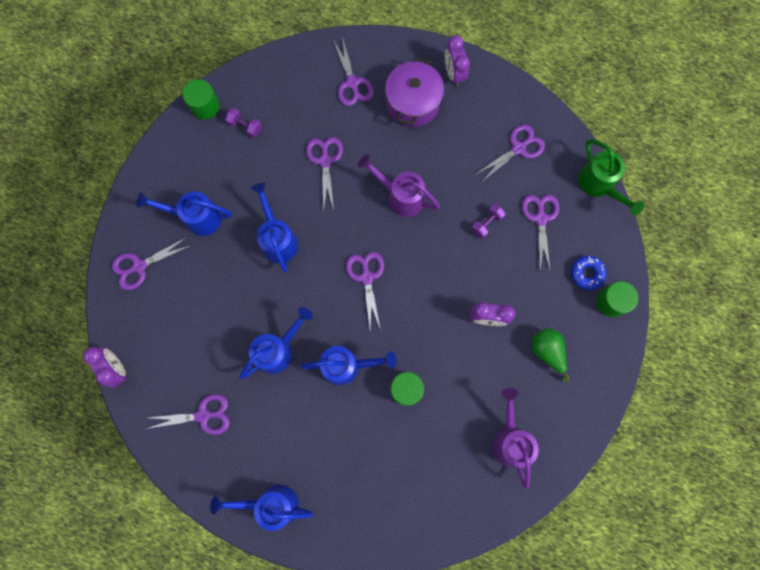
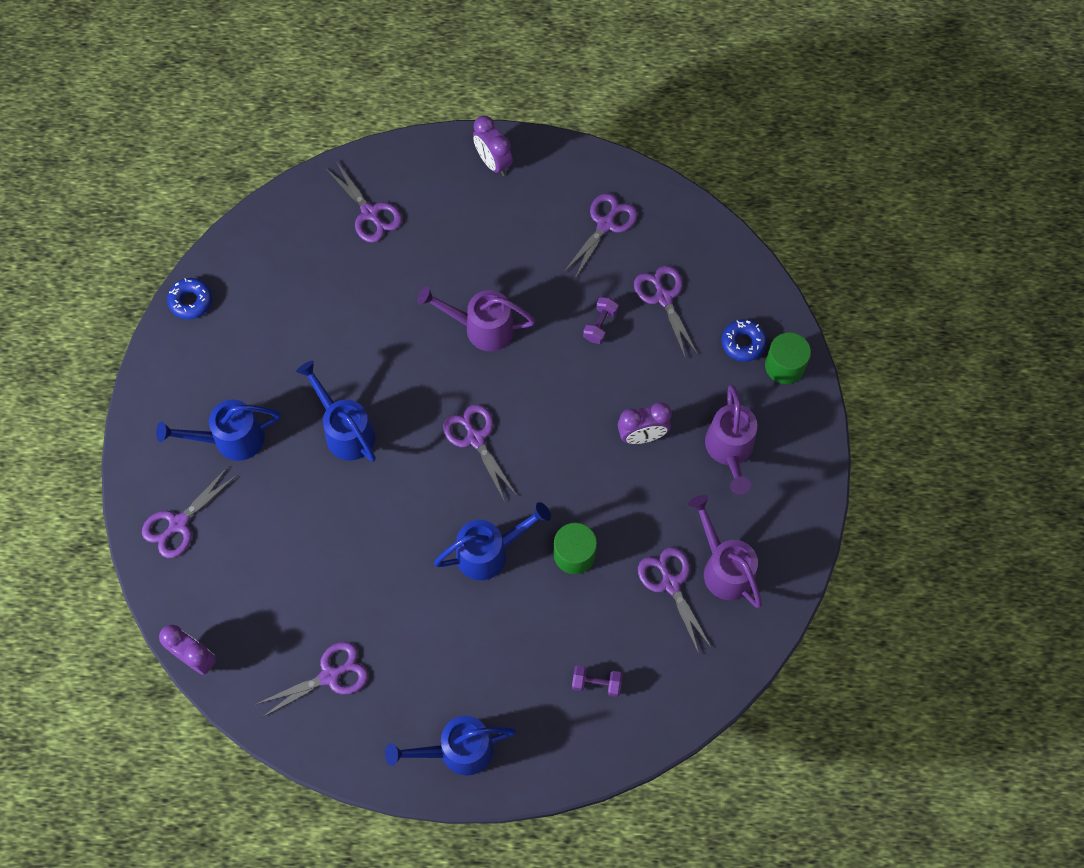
camera: 20 degrees left, 10 degrees down
green cylinder [182,79,220,120] -> blue donut [167,278,212,319]
purple dumbbell [225,108,262,138] -> purple dumbbell moved to [572,665,623,697]
blue watering can [239,307,313,379] -> none
purple scissors [306,137,343,211] -> purple scissors moved to [638,547,712,654]
purple pot [385,57,444,127] -> none
green pear [532,328,570,382] -> purple watering can [705,385,757,495]
green watering can [578,139,644,215] -> none

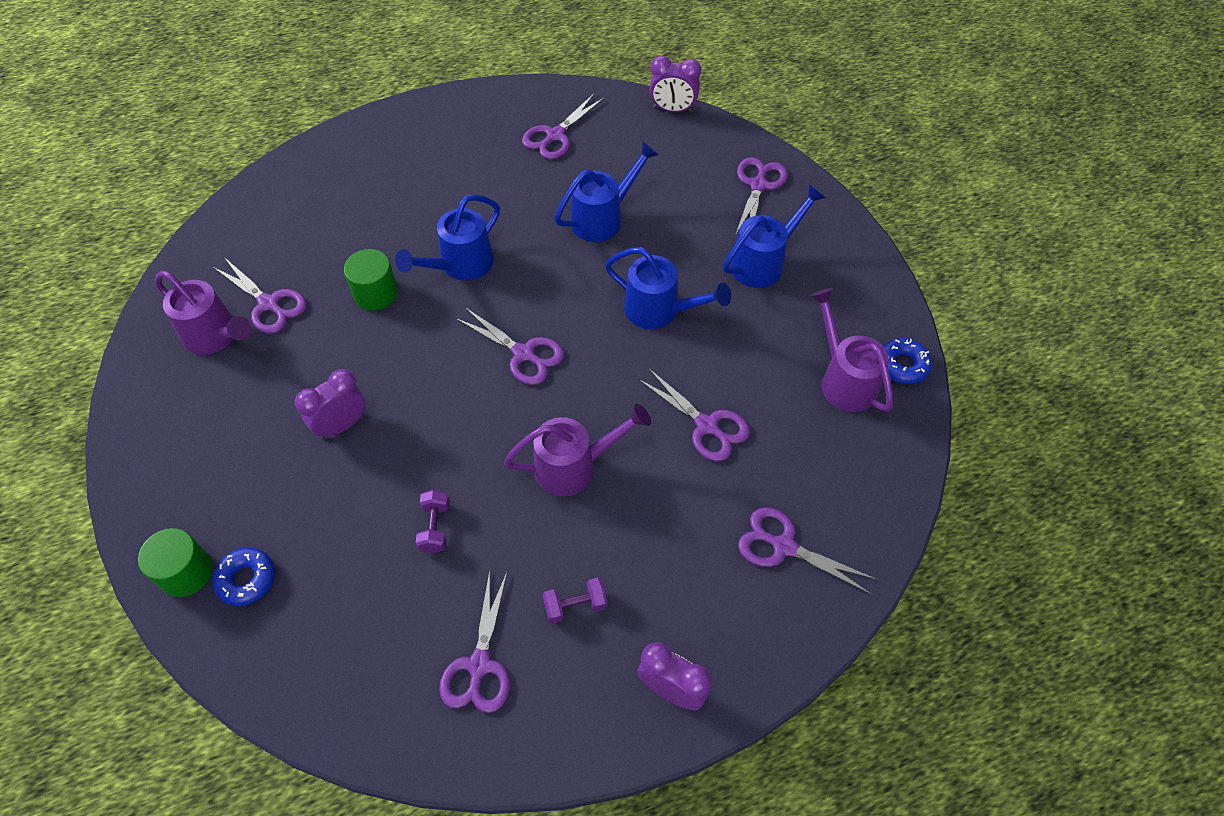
camera: 155 degrees right, 10 degrees down
blue watering can [385,716,516,775] -> blue watering can moved to [554,141,659,242]
purple dumbbell [572,665,623,697] -> purple dumbbell moved to [543,578,607,624]
purple scissors [634,266,698,359] -> purple scissors moved to [638,369,750,461]
purple watering can [705,385,757,495] -> purple watering can moved to [810,288,893,412]

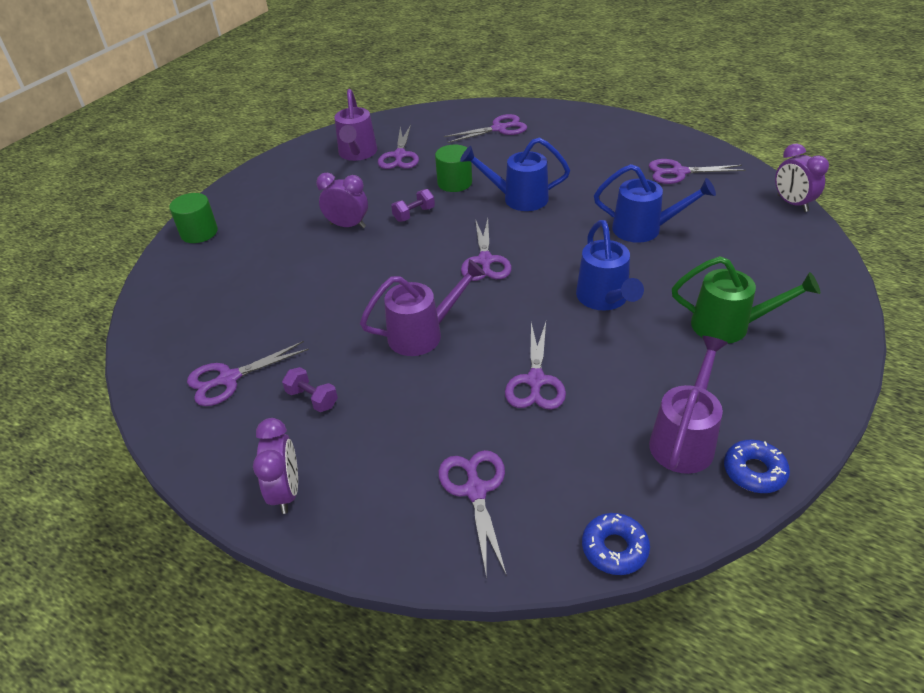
camera: 55 degrees right, 15 degrees down
blue donut [212,548,275,606] -> blue donut moved to [582,513,650,575]
purple dumbbell [416,489,450,553] -> purple dumbbell moved to [391,189,435,222]
purple watering can [504,404,651,496] -> purple watering can turned 60 degrees counterclockwise [360,259,486,356]
blue watering can [723,184,826,288] -> green watering can [672,256,820,343]
purple scissors [735,157,788,235] -> purple scissors moved to [444,114,527,143]

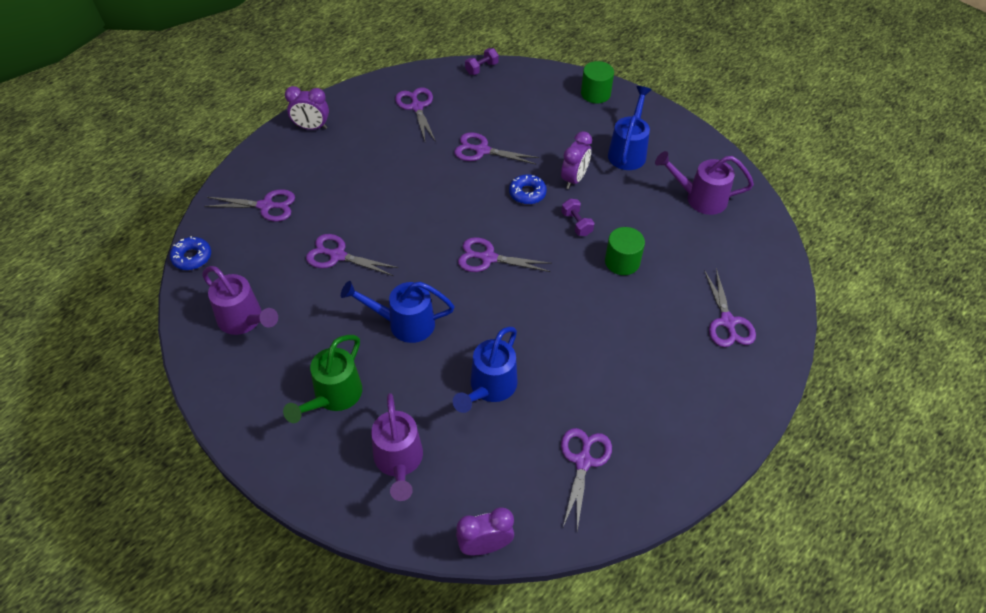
camera: 100 degrees right, 10 degrees up
purple dumbbell [282,367,338,412] -> purple dumbbell moved to [465,48,499,75]
purple watering can [360,259,486,356] -> purple watering can moved to [371,393,423,501]
purple scissors [378,125,419,169] -> purple scissors moved to [454,132,539,165]
blue watering can [460,137,570,211] -> blue watering can moved to [608,86,652,170]
blue donut [724,440,790,493] -> blue donut moved to [509,174,547,205]

